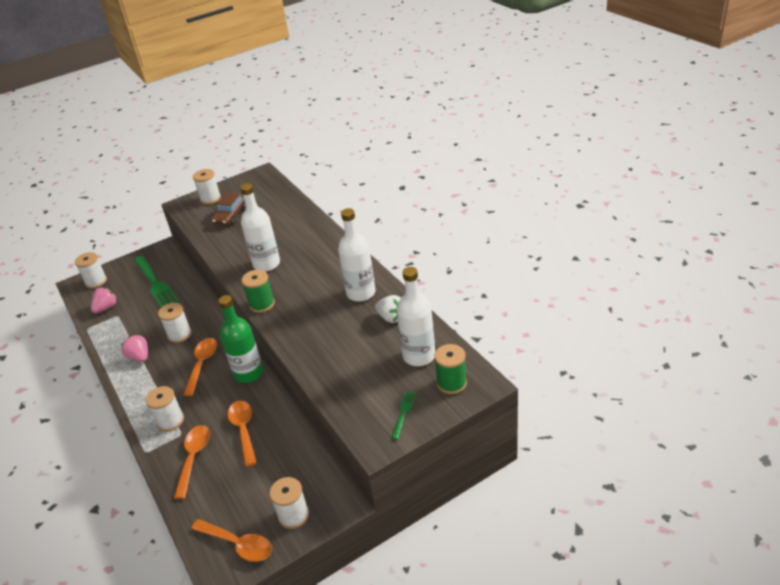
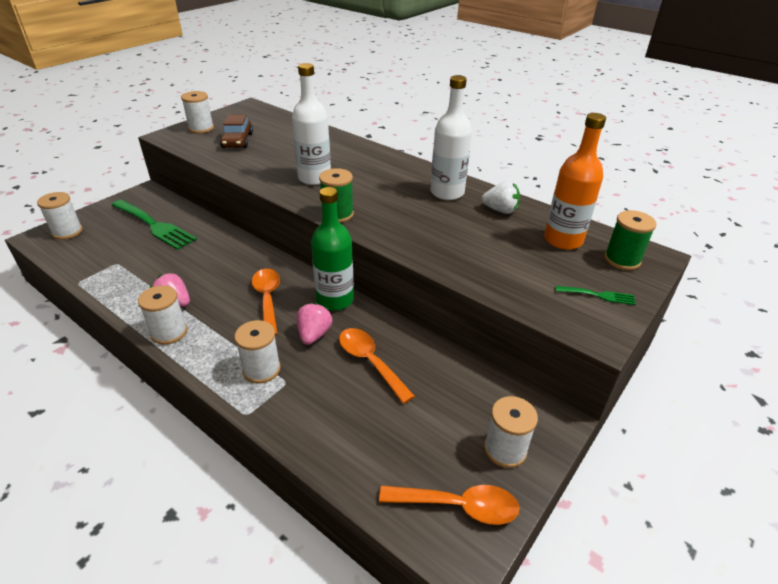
camera: 25 degrees left, 0 degrees up
pink strawberry [91,287,118,313] -> pink strawberry moved to [297,303,332,345]
white spool [158,303,191,343] -> white spool moved to [138,285,187,345]
orange spoon [174,425,210,499] -> none
green fork [392,391,416,440] -> green fork turned 105 degrees clockwise [556,286,636,305]
white bottle [397,267,435,366] -> orange bottle [544,113,606,250]

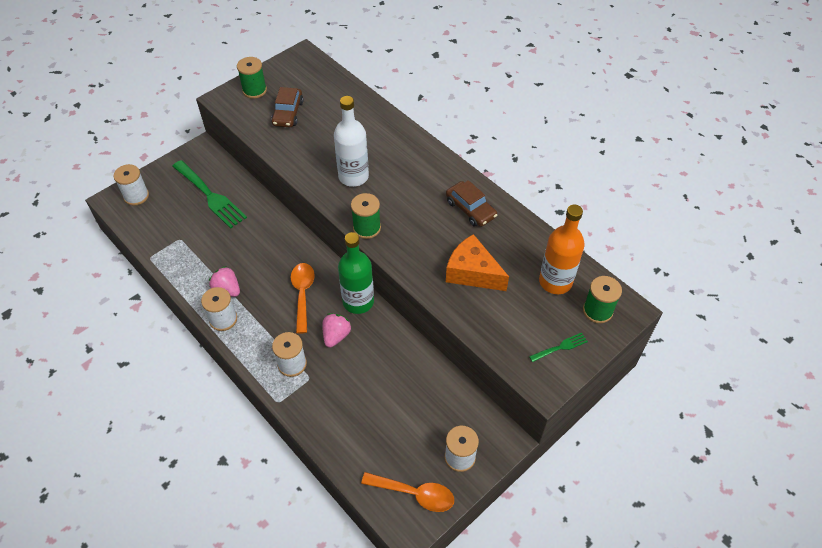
camera: 10 degrees right, 15 degrees up
white spool [181,91,214,134] -> green spool [237,57,267,99]
orange spoon [339,328,415,404] -> none
white bottle [430,75,472,200] -> brown car [446,180,497,227]
white strawberry [481,181,520,214] -> none
green fork [556,286,636,305] -> green fork turned 45 degrees counterclockwise [529,333,588,362]
none -> orange cheese [446,234,509,291]

